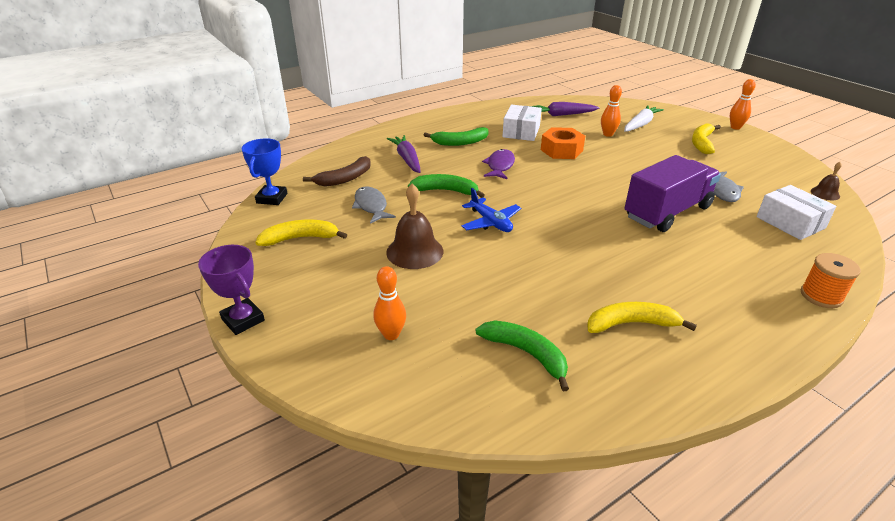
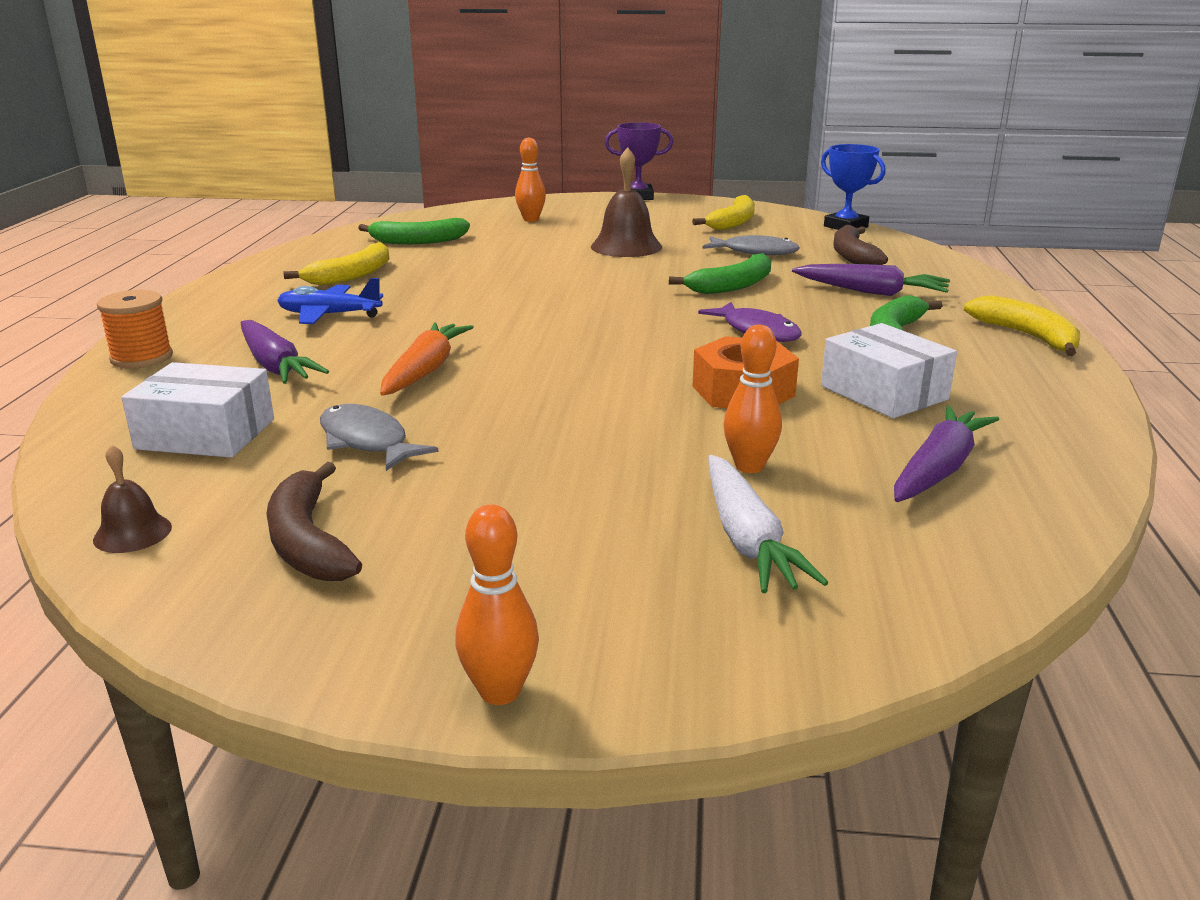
camera: 130 degrees right, 10 degrees down
blue plane [461,188,521,232] -> blue plane moved to [277,278,383,324]
purple truck [625,155,721,232] -> orange carrot [380,322,474,396]
yellow banana [692,123,721,154] -> yellow banana moved to [964,295,1080,356]
none -> purple carrot [241,320,329,384]
none -> brown banana [267,462,362,581]

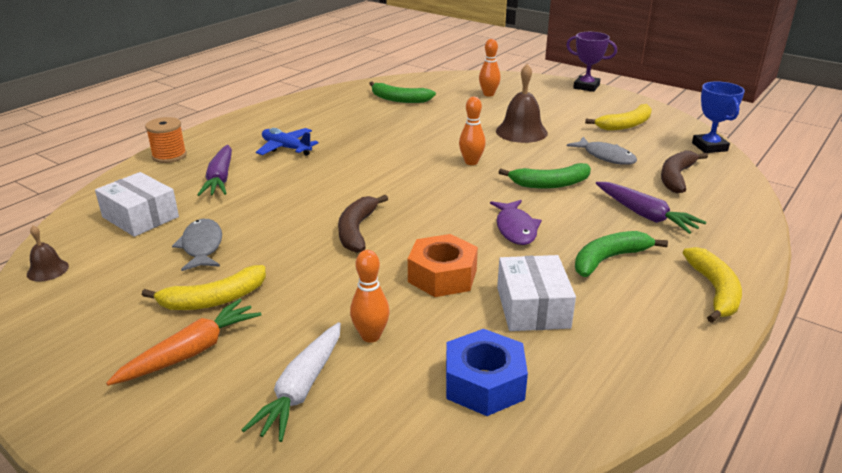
camera: 30 degrees right, 5 degrees up
brown banana [267,462,362,581] -> brown banana moved to [338,195,388,253]
yellow banana [283,242,389,286] -> yellow banana moved to [142,265,266,310]
orange carrot [380,322,474,396] -> orange carrot moved to [106,299,262,386]
orange bowling pin [455,504,539,705] -> orange bowling pin moved to [459,97,486,165]
purple carrot [894,406,999,502] -> blue nut [446,329,528,416]

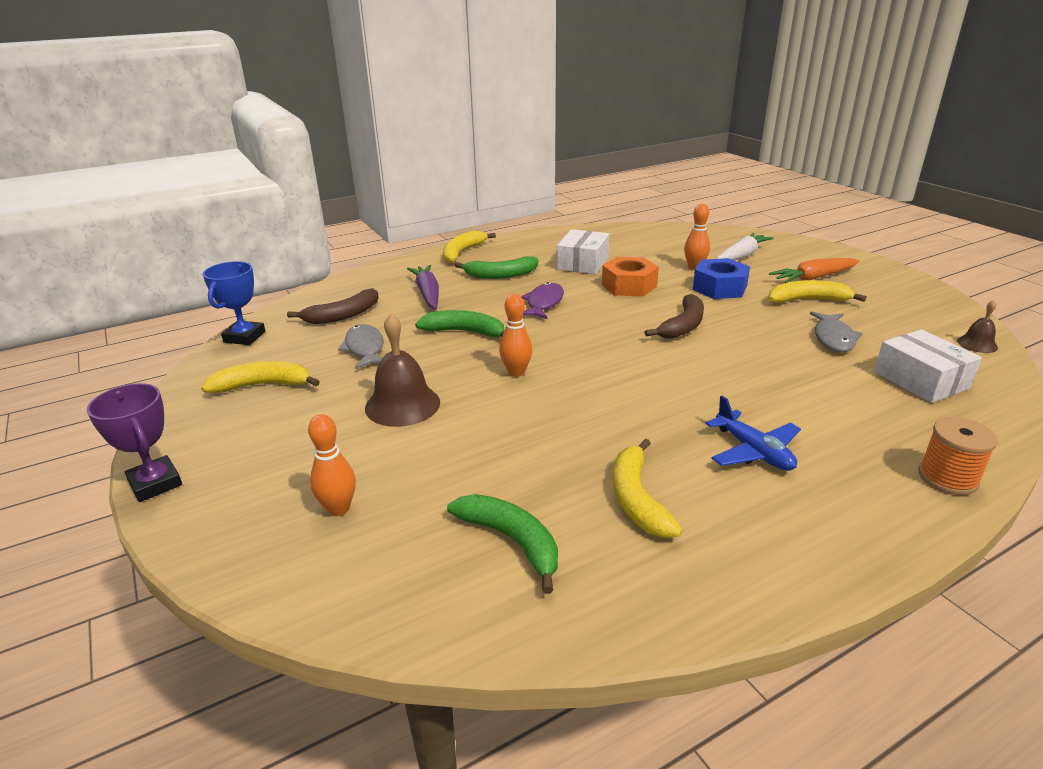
camera: 155 degrees left, 0 degrees up
purple carrot [197,145,232,196] -> none
blue nut [446,329,528,416] -> blue nut moved to [693,258,750,299]
none -> yellow banana [613,439,683,538]

